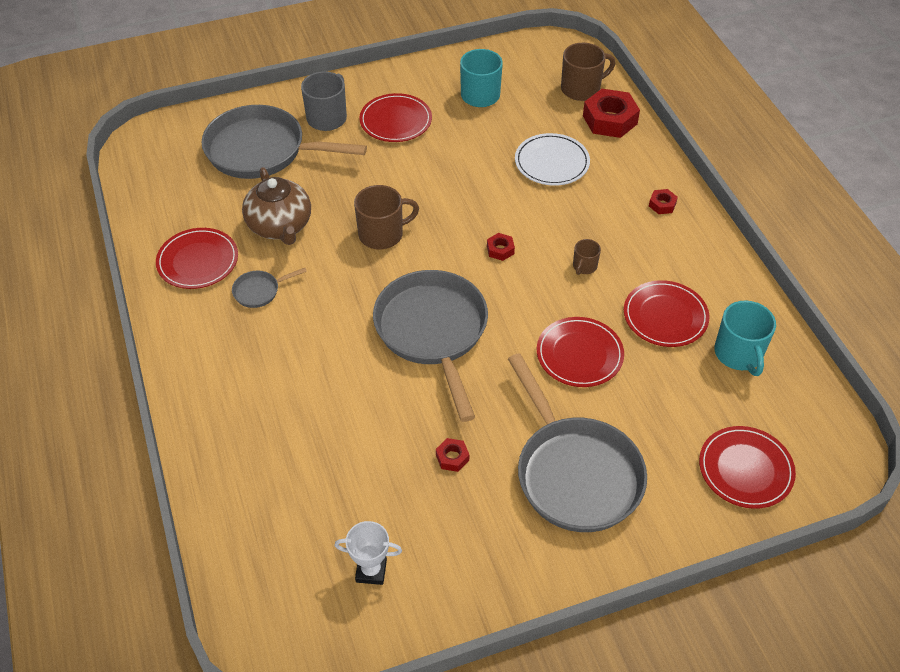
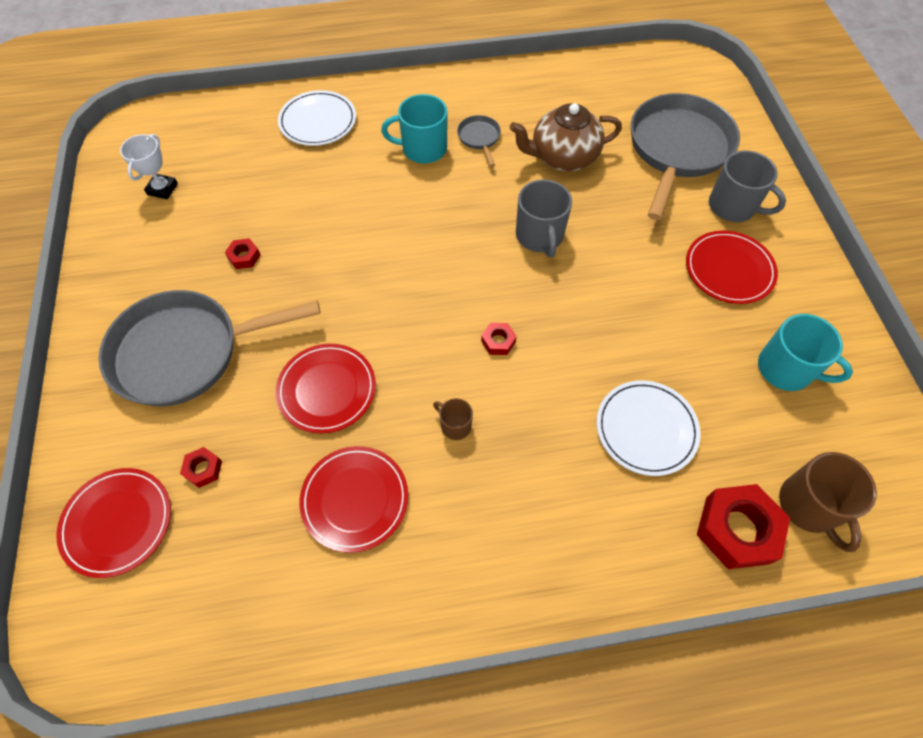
camera: 100 degrees right, 10 degrees up
red plate [156,228,238,289] -> none
brown mug [354,185,419,249] -> grey mug [516,179,572,257]
grey pan [373,270,488,422] -> none
red nut [649,189,678,214] -> red nut moved to [180,447,222,488]
turquoise mug [714,301,776,376] -> turquoise mug moved to [381,94,448,163]
none -> white plate [278,90,356,146]

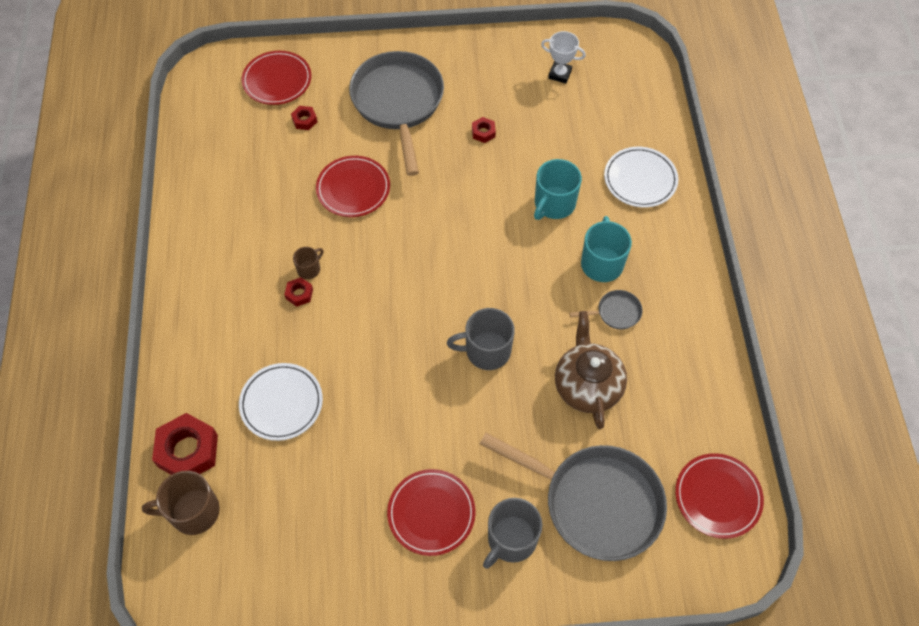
camera: 95 degrees right, 0 degrees up
red plate [299,446,408,553] -> red plate moved to [675,453,764,539]
red nut [481,323,517,355] -> red nut moved to [284,277,313,307]
turquoise mug [758,314,853,391] -> turquoise mug moved to [534,159,582,220]

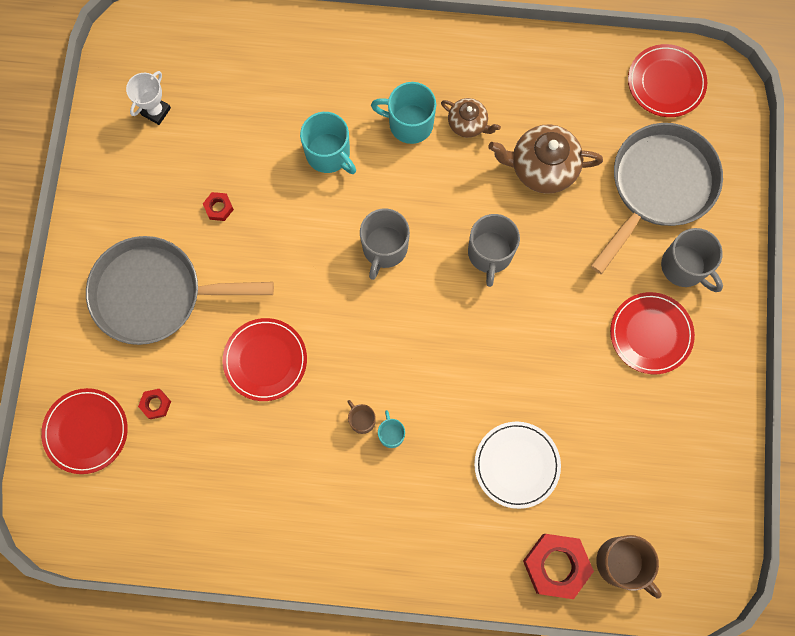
camera: 80 degrees left, 15 degrees up
brown mug [142,471,220,535] -> brown mug turned 45 degrees counterclockwise [596,535,662,599]
red nut [284,277,313,307] -> turquoise mug [378,410,405,448]
grey pan [570,290,642,330] -> brown teapot [441,98,501,138]
white plate [604,147,678,208] -> none
none -> grey mug [360,208,410,280]

